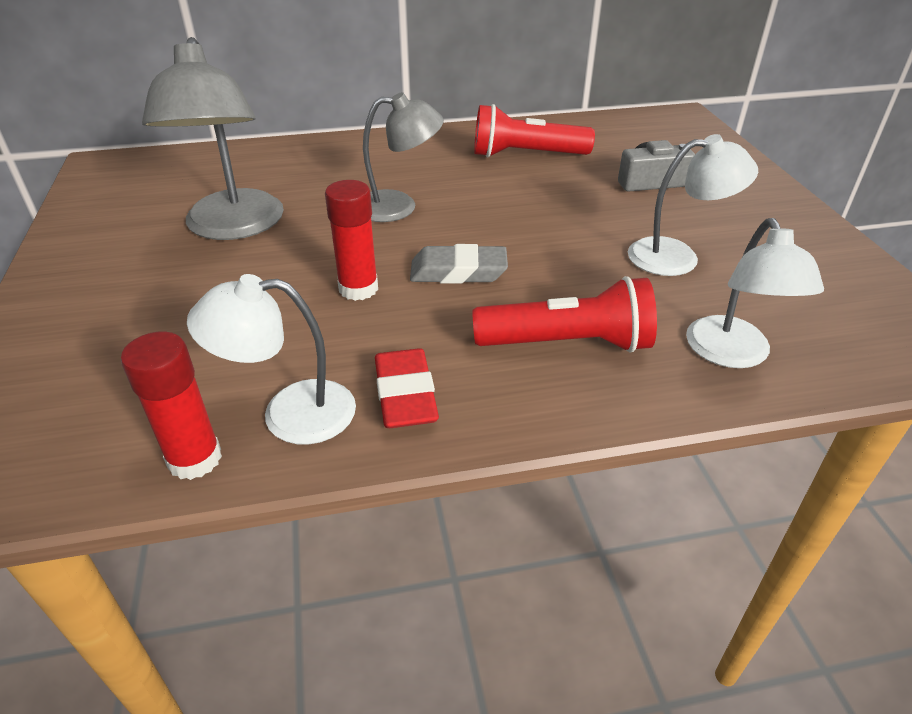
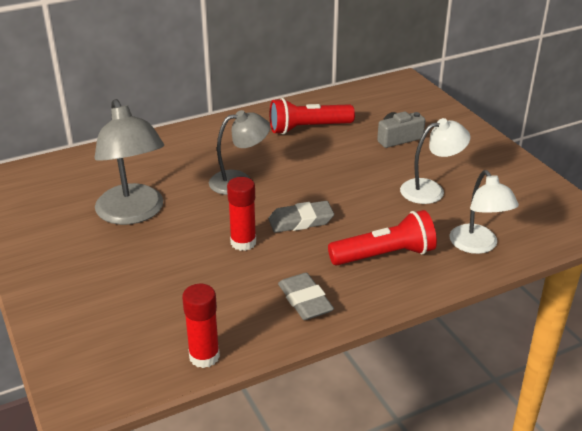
camera: 15 degrees left, 5 degrees down
white lamp [187,274,356,444] -> none
red eraser [375,348,439,428] -> grey eraser [278,273,334,320]

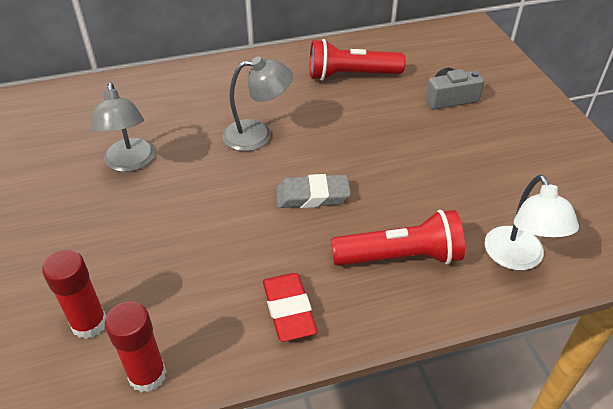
camera: 10 degrees right, 10 degrees up
grey lamp [94,99,164,225] -> grey lamp [91,83,155,172], size x0.66
red glue stick [227,177,256,251] -> red glue stick moved to [42,250,106,339]
grey eraser [278,273,334,320] -> red eraser [263,273,317,342]
white lamp [400,118,471,204] -> none

